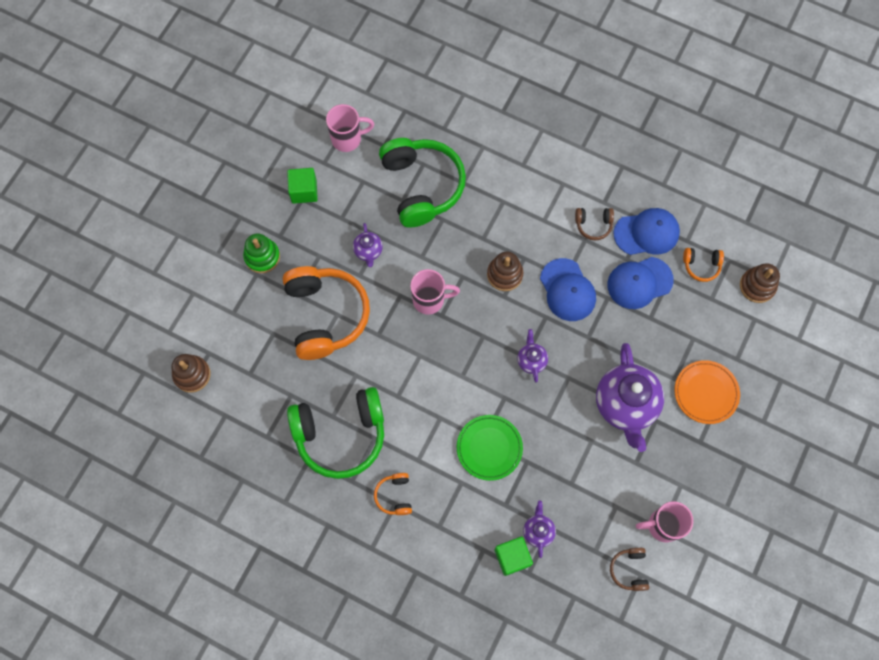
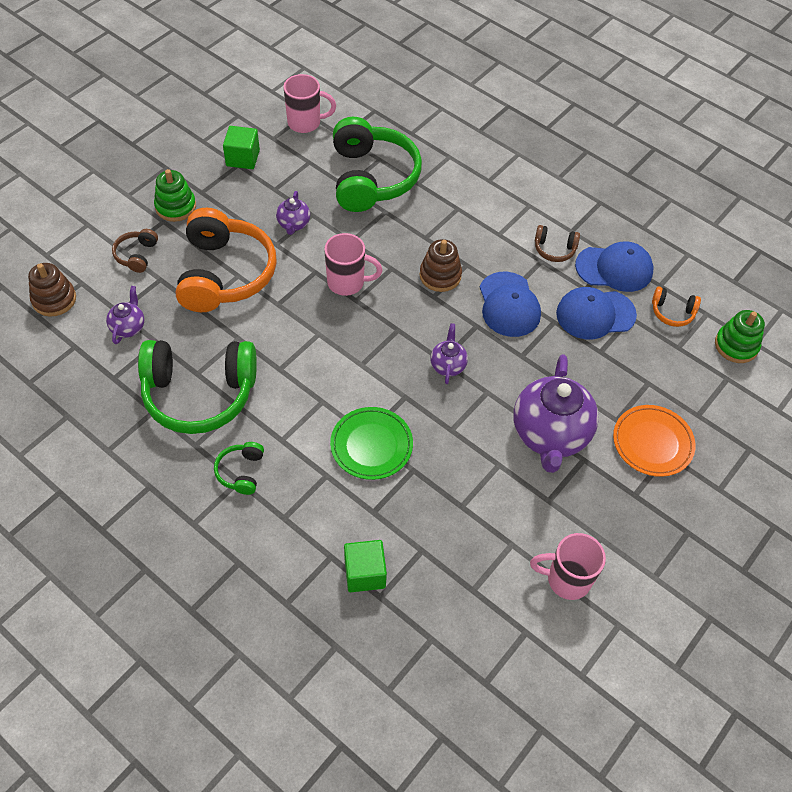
camera: 10 degrees right, 15 degrees down
orange headphones [374,473,412,515] -> green headphones [214,442,264,495]
purple teapot [523,500,556,558] -> purple teapot moved to [106,286,144,344]
brown headphones [610,548,649,591] -> brown headphones moved to [112,229,158,273]
brown stacking toy [740,263,780,303] -> green stacking toy [715,310,765,363]

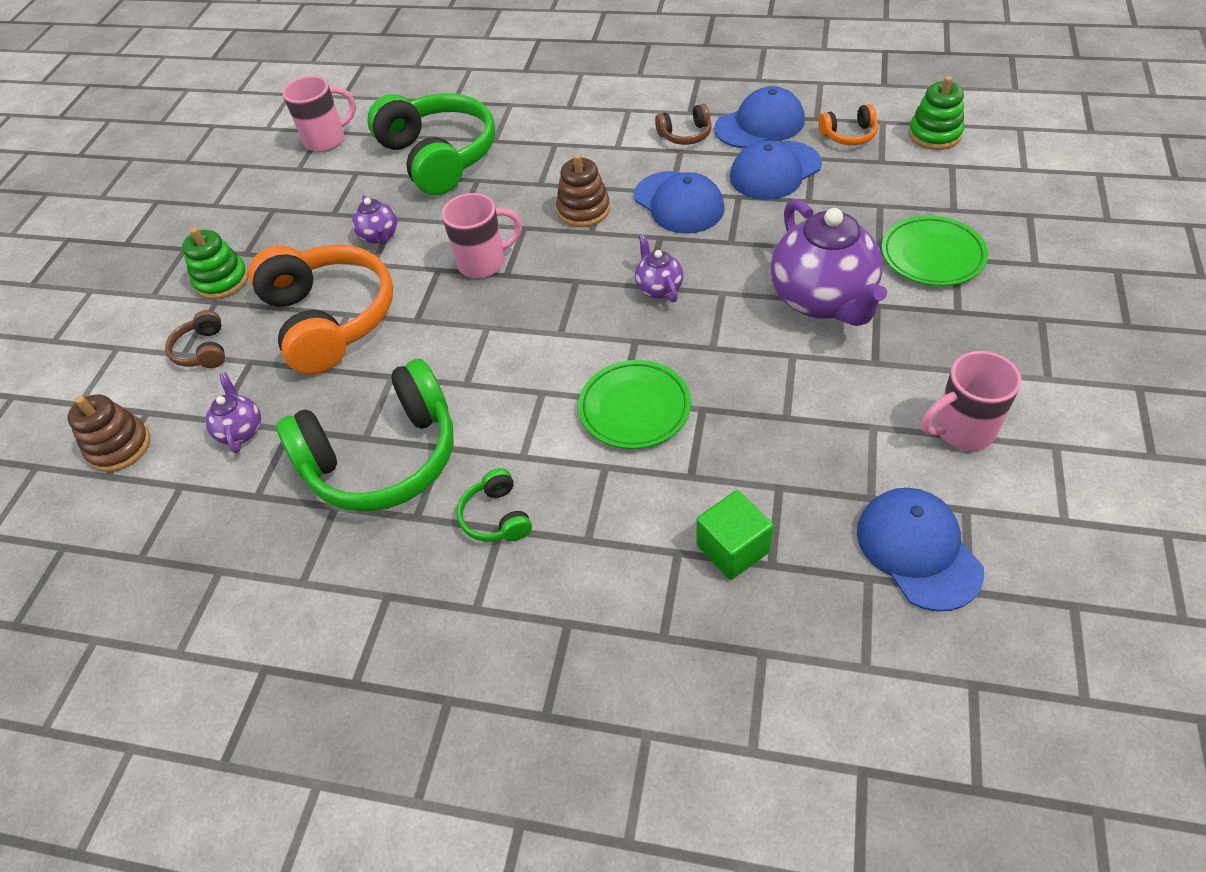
camera: 20 degrees left, 5 degrees down
green cube [223,126,260,169] -> none
orange plate [613,405,696,477] -> green plate [882,215,988,286]
none -> blue cap [857,488,984,612]

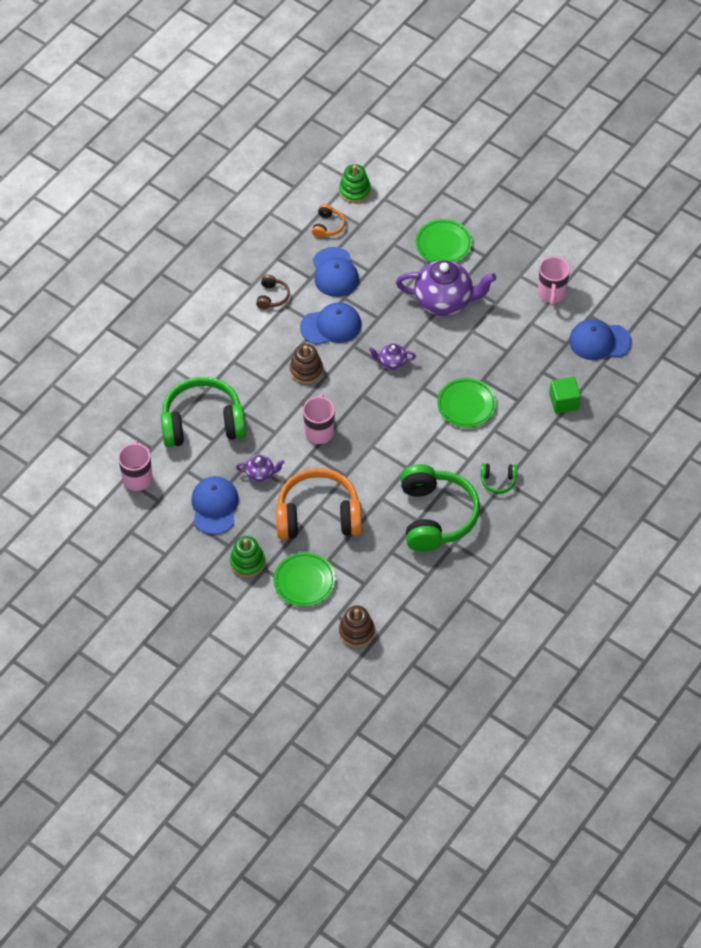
camera: 70 degrees left, 5 degrees up
brown headphones [165,310,225,368] -> green plate [274,552,336,607]
purple teapot [205,372,261,453] -> none
blue cap [714,86,805,148] -> blue cap moved to [191,476,239,535]

